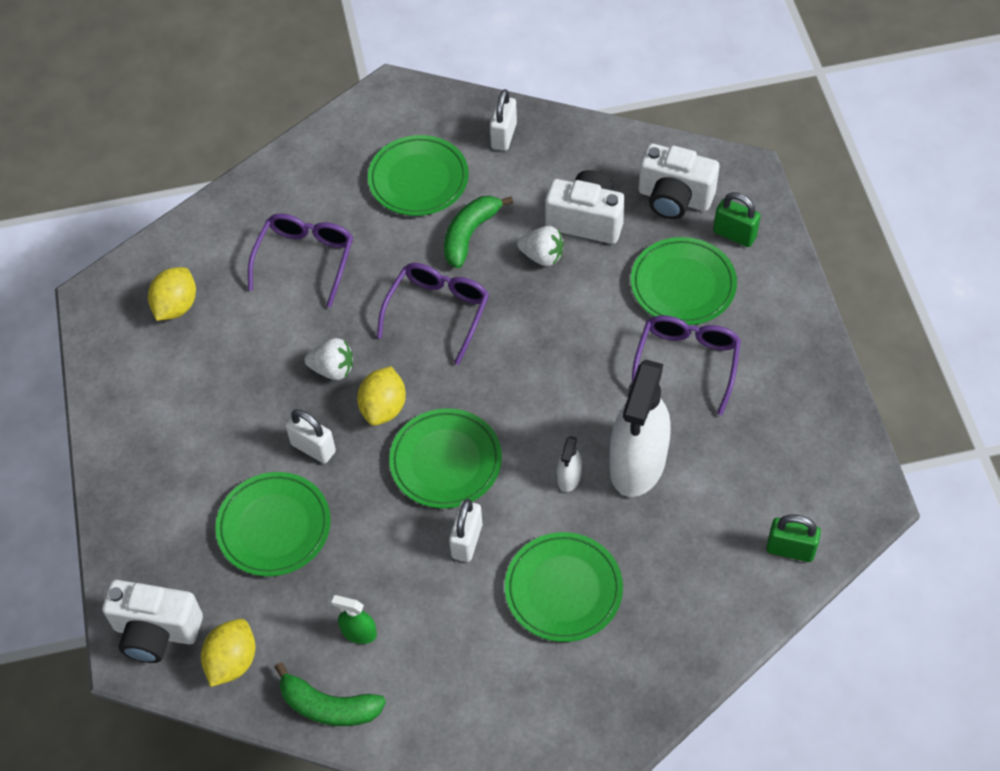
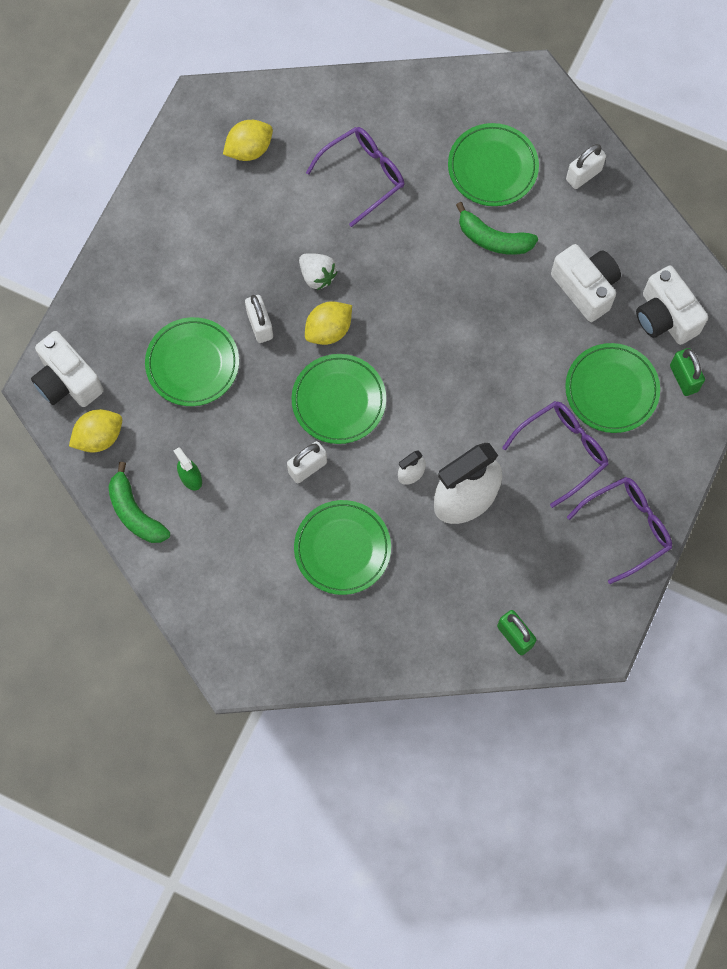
camera: 35 degrees right, 15 degrees up
purple glasses [377,263,489,365] -> purple glasses moved to [567,477,672,584]
green banana [444,196,513,268] -> green banana turned 135 degrees counterclockwise [456,202,538,255]
white strawberry [517,226,564,266] -> none

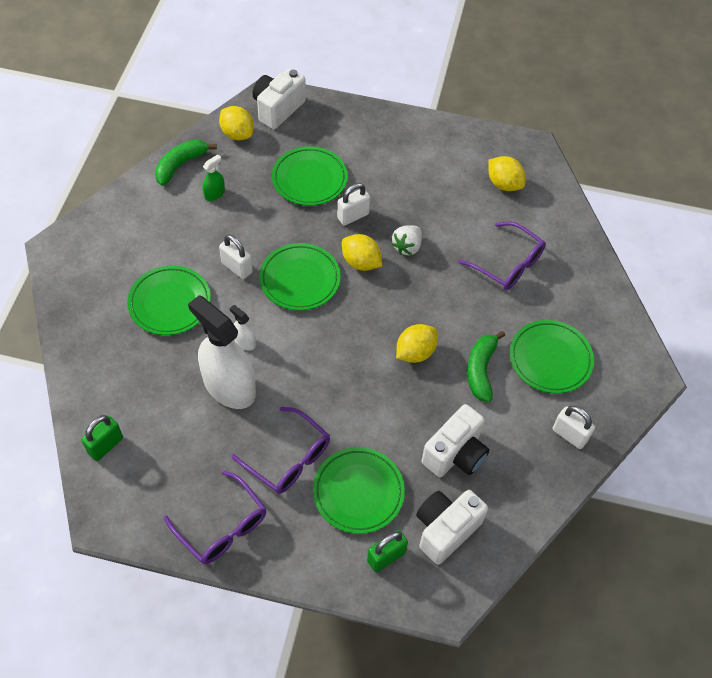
camera: 75 degrees right, 15 degrees down
none -> yellow lemon [396,324,438,363]

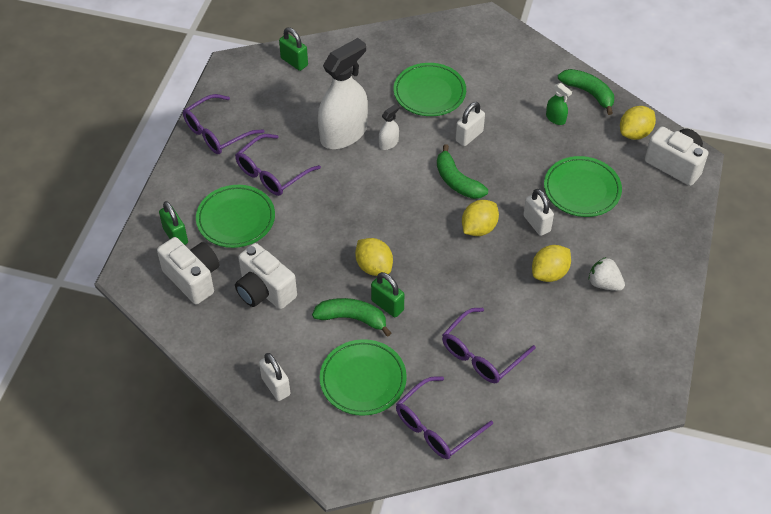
camera: 95 degrees right, 5 degrees down
green plate [259,243,341,311] -> green banana [437,144,488,199]
white strawberry [391,225,422,255] -> white strawberry moved to [588,257,625,291]
yellow lemon [488,156,525,191] -> yellow lemon moved to [532,245,571,282]
white padlock [552,406,595,449] -> white padlock turned 75 degrees counterclockwise [259,353,290,401]
none -> green padlock [371,272,404,317]
none -> purple glasses [396,376,493,459]

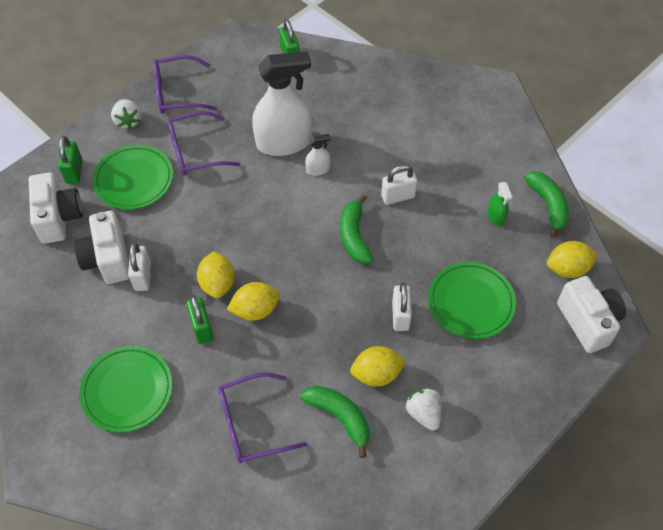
camera: 30 degrees right, 5 degrees up
white padlock [259,353,290,401] -> white padlock moved to [128,242,151,291]
green banana [312,298,391,337] -> green banana moved to [300,386,370,458]
green plate [394,63,466,116] -> none
purple glasses [396,376,493,459] -> none
yellow lemon [462,200,499,236] -> yellow lemon moved to [227,282,280,321]
none -> white strawberry [111,99,141,129]

